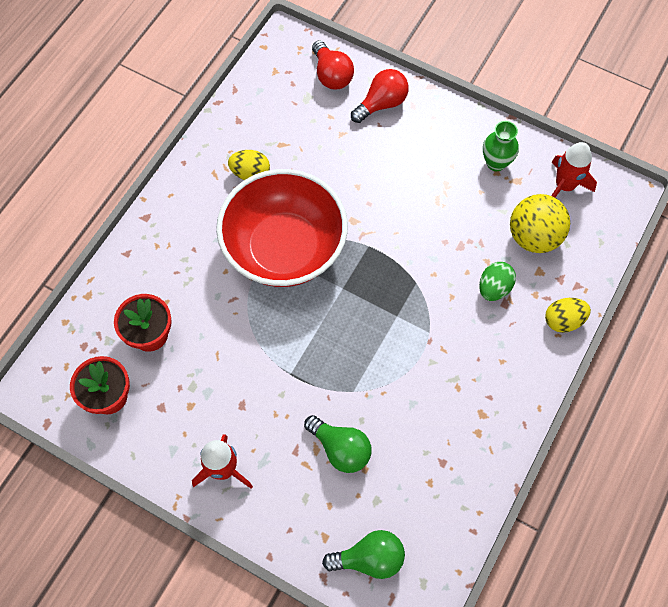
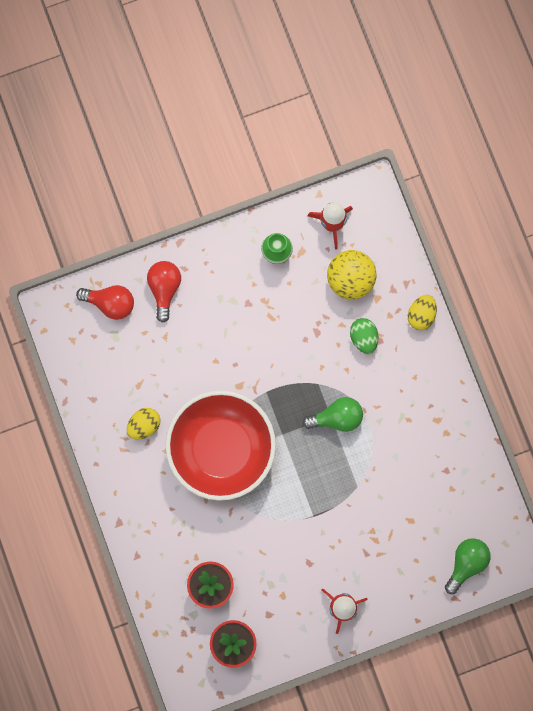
camera: 50 degrees left, 15 degrees up
green light bulb [304,415,371,473] -> green light bulb moved to [302,397,363,432]

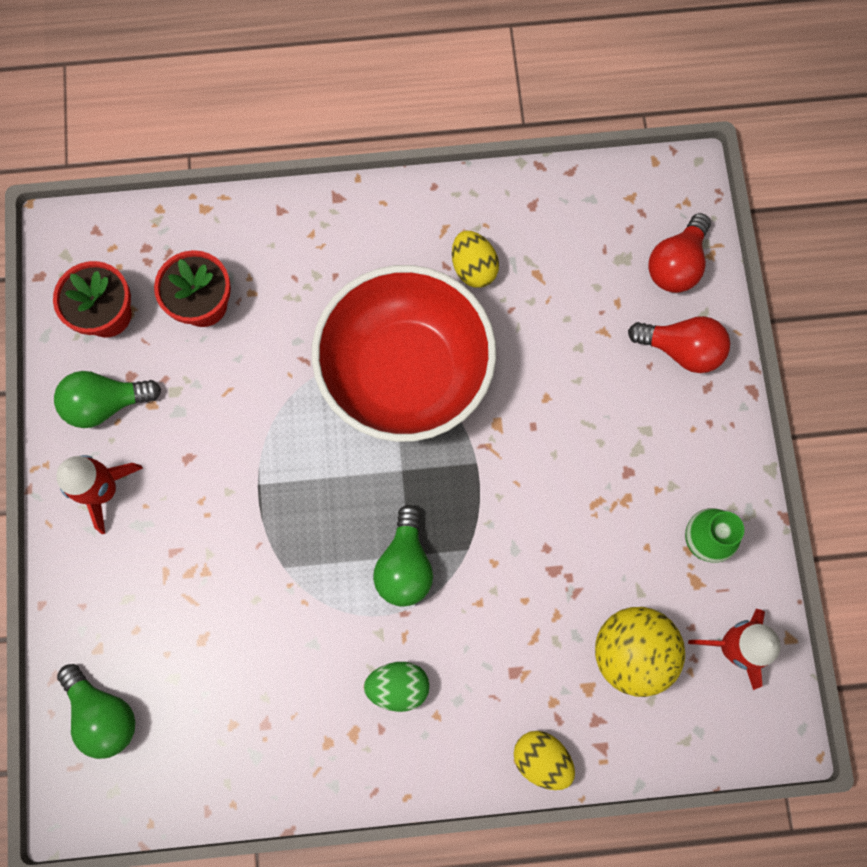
camera: 105 degrees right, 5 degrees down
green egg [350,318,378,354] -> green egg moved to [364,662,429,712]
none -> green light bulb [54,371,161,428]

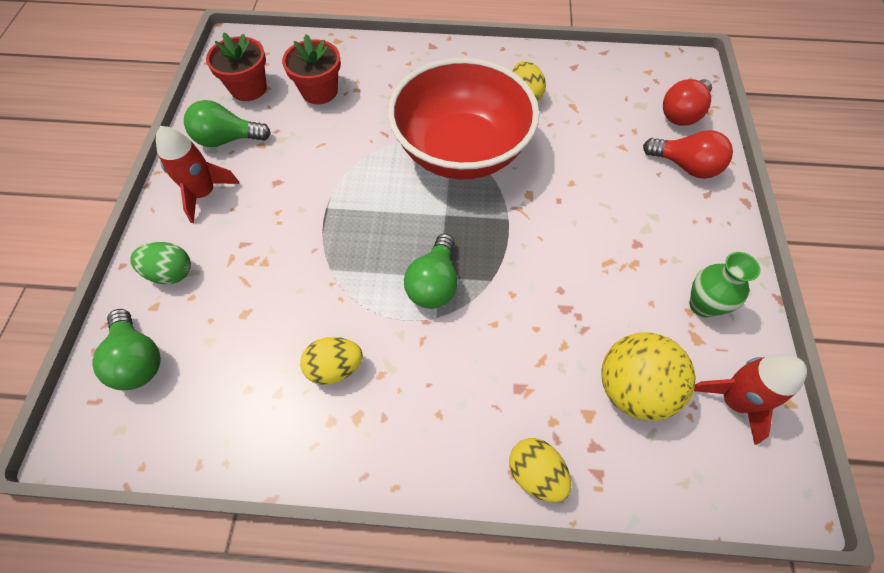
camera: 10 degrees right, 15 degrees down
green egg [364,662,429,712] -> green egg moved to [130,242,191,284]
none -> yellow egg [300,337,363,384]

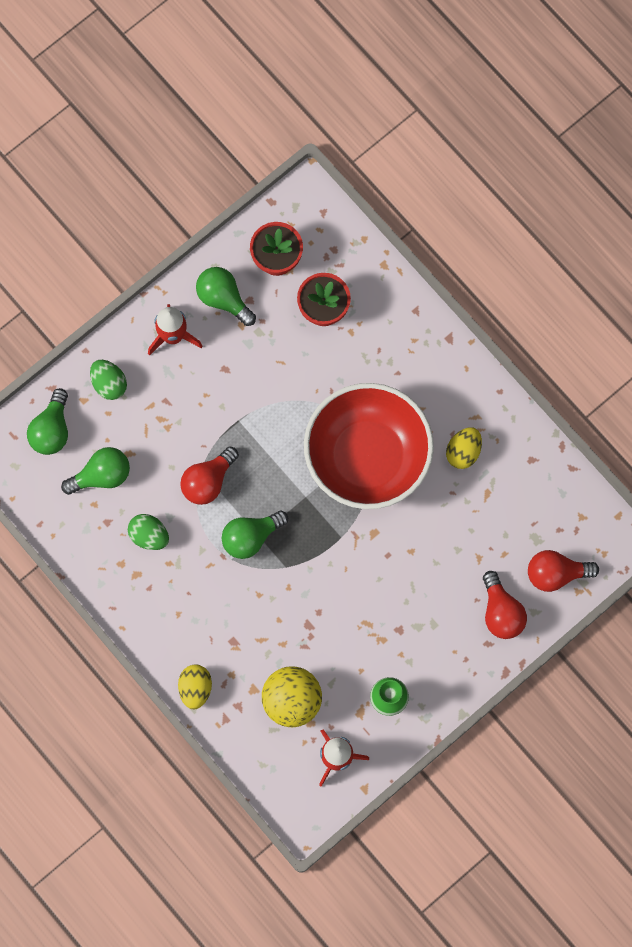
camera: 45 degrees right, 15 degrees up
yellow egg [300,337,363,384] -> green egg [128,514,169,550]
none -> green light bulb [61,447,130,495]
none -> red light bulb [180,447,239,505]

